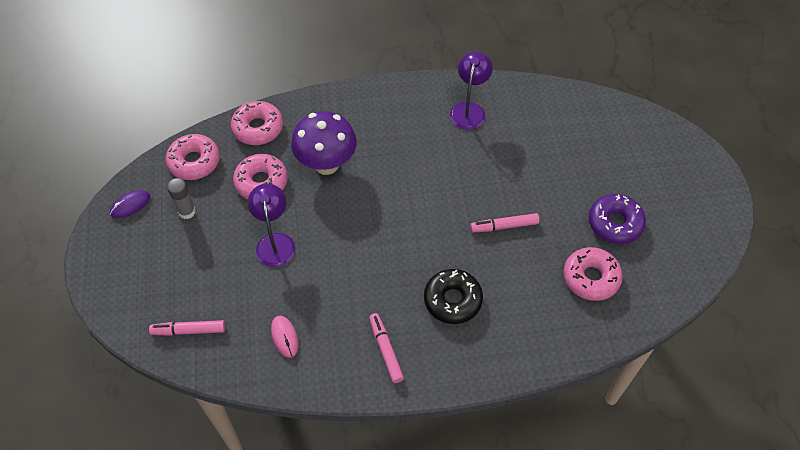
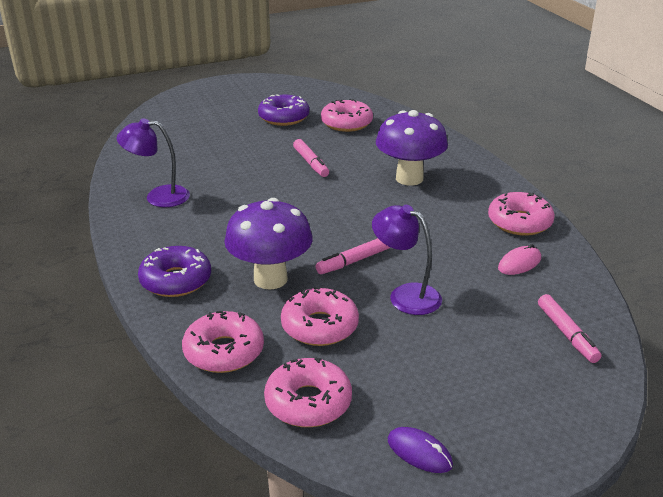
camera: 105 degrees left, 25 degrees down
grey glue stick [167,178,196,219] -> none
purple lamp [248,184,295,267] -> purple lamp turned 60 degrees clockwise [372,205,442,315]
pink marker [369,313,404,383] -> pink marker moved to [316,238,390,274]
black donut [424,269,483,324] -> purple mushroom [376,110,448,186]
none -> purple donut [138,246,211,297]
none -> pink donut [488,192,555,236]

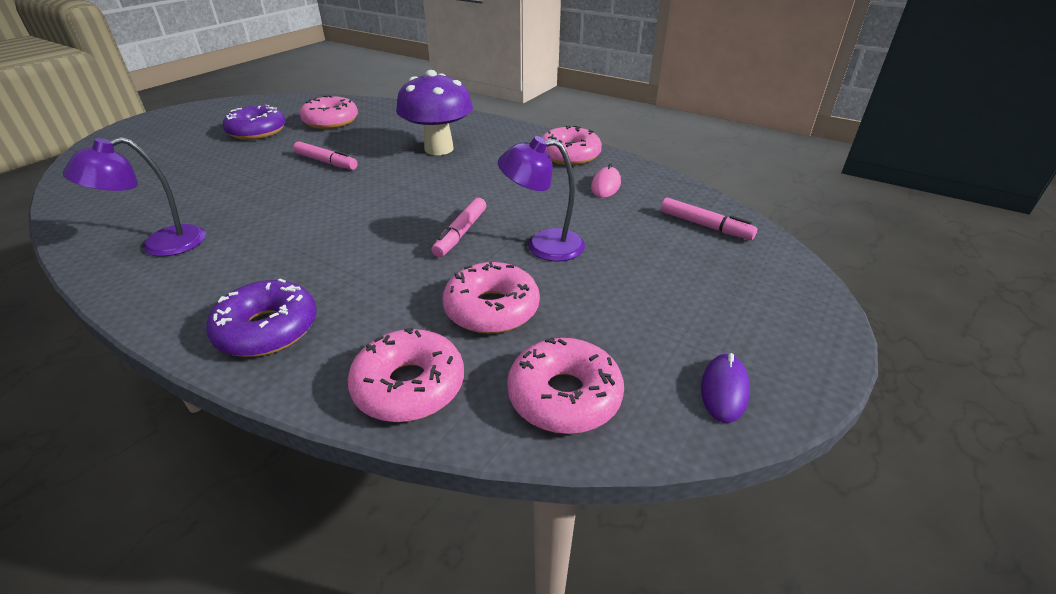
camera: 35 degrees left, 5 degrees up
purple mushroom [224,198,313,290] -> none
purple mouse [388,427,453,473] -> purple mouse turned 75 degrees counterclockwise [701,353,750,423]

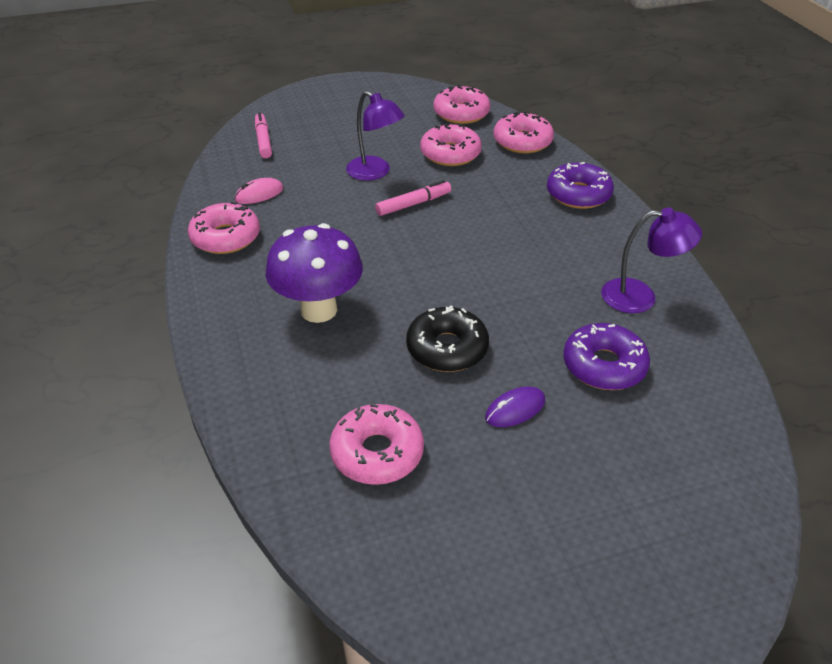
camera: 140 degrees left, 5 degrees up
purple donut [223,105,286,140] -> purple donut moved to [563,323,650,390]
pink marker [293,141,358,170] -> black donut [406,305,489,372]
purple mouse [701,353,750,423] -> purple mouse moved to [485,387,545,427]

